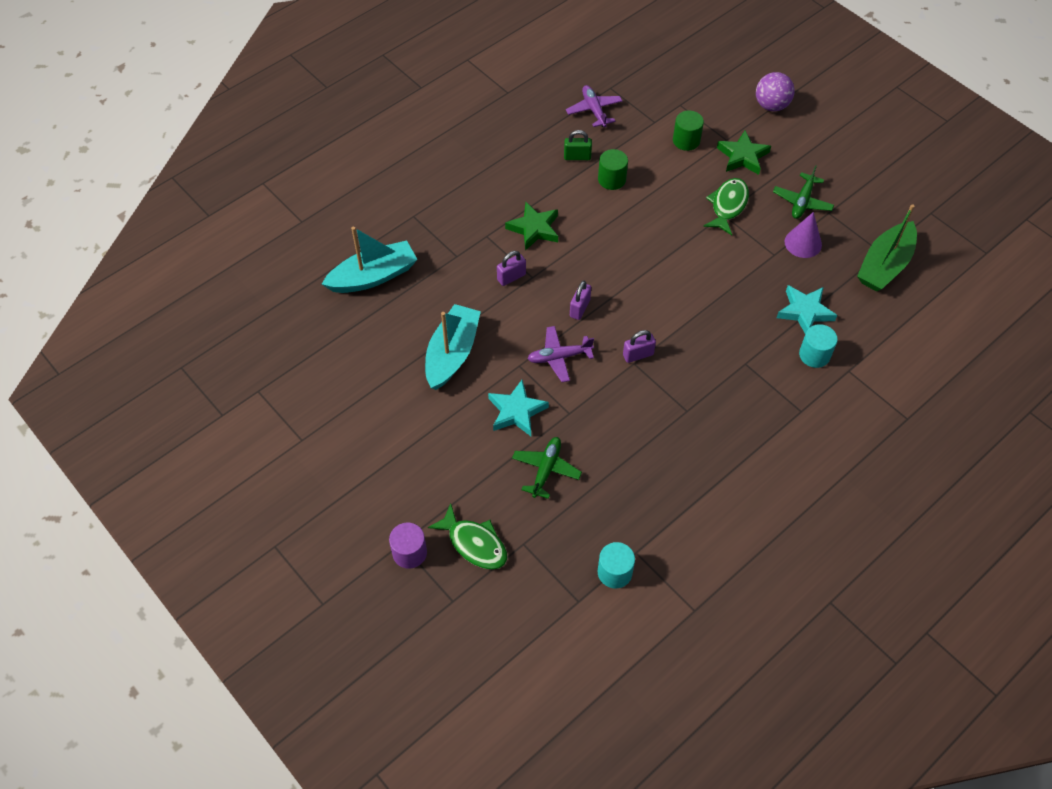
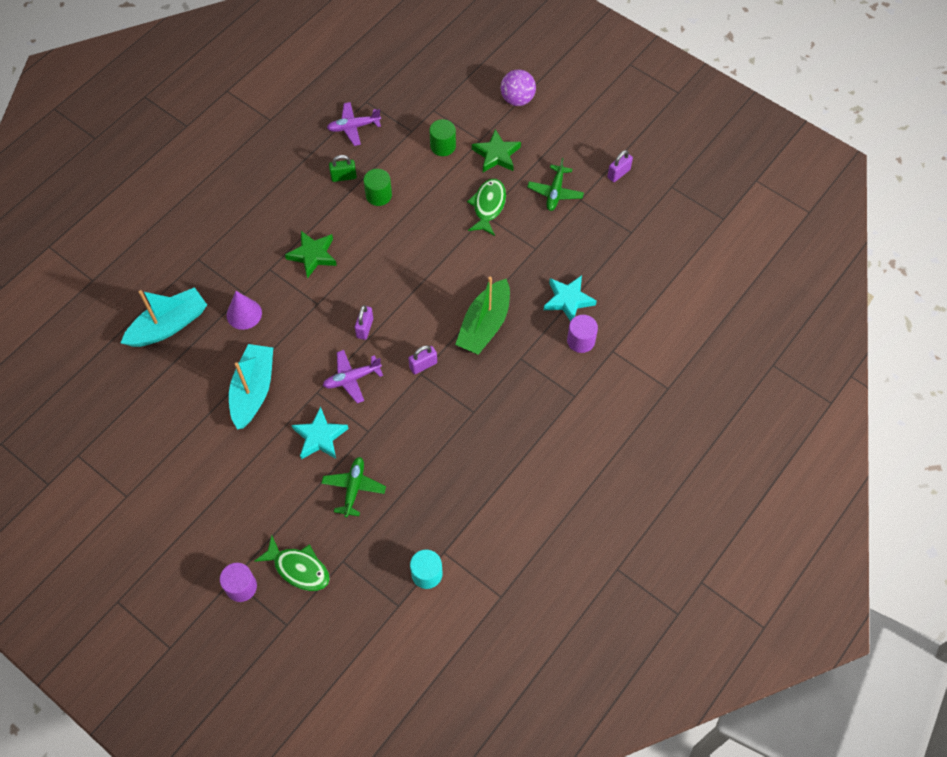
camera: 10 degrees left, 5 degrees up
purple padlock [497,251,526,286] -> purple padlock moved to [607,150,633,182]
purple plane [566,85,622,127] -> purple plane turned 75 degrees counterclockwise [327,102,381,146]
purple cone [784,212,822,258] -> purple cone moved to [227,291,262,330]
turquoise cylinder [799,324,838,368] -> purple cylinder [567,315,598,353]
green boat [857,204,917,291] -> green boat moved to [455,276,510,355]

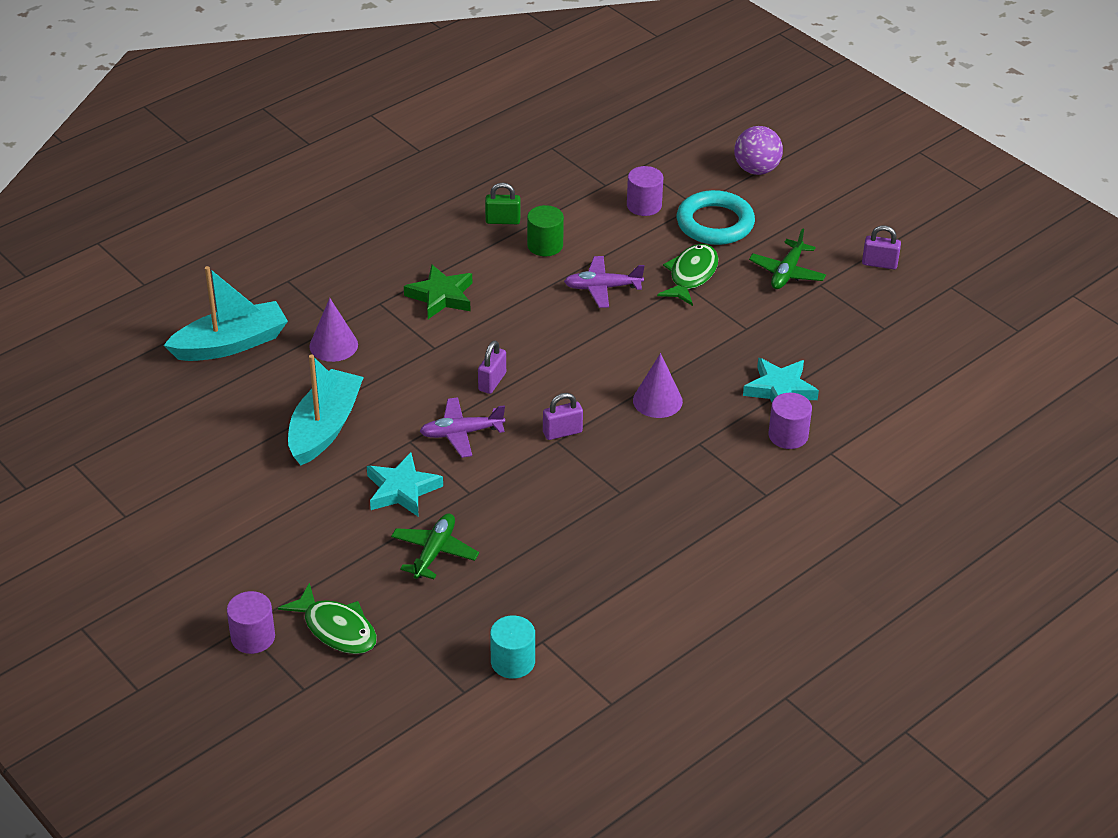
camera: 10 degrees right, 20 degrees down
purple plane [327,102,381,146] -> purple plane moved to [564,256,644,308]
green cylinder [429,119,456,156] -> purple cylinder [627,166,663,216]
green boat [455,276,510,355] -> purple cone [633,353,683,418]
green star [472,129,521,172] -> turquoise ring [677,190,755,245]
purple padlock [607,150,633,182] -> purple padlock turned 45 degrees clockwise [862,225,901,269]

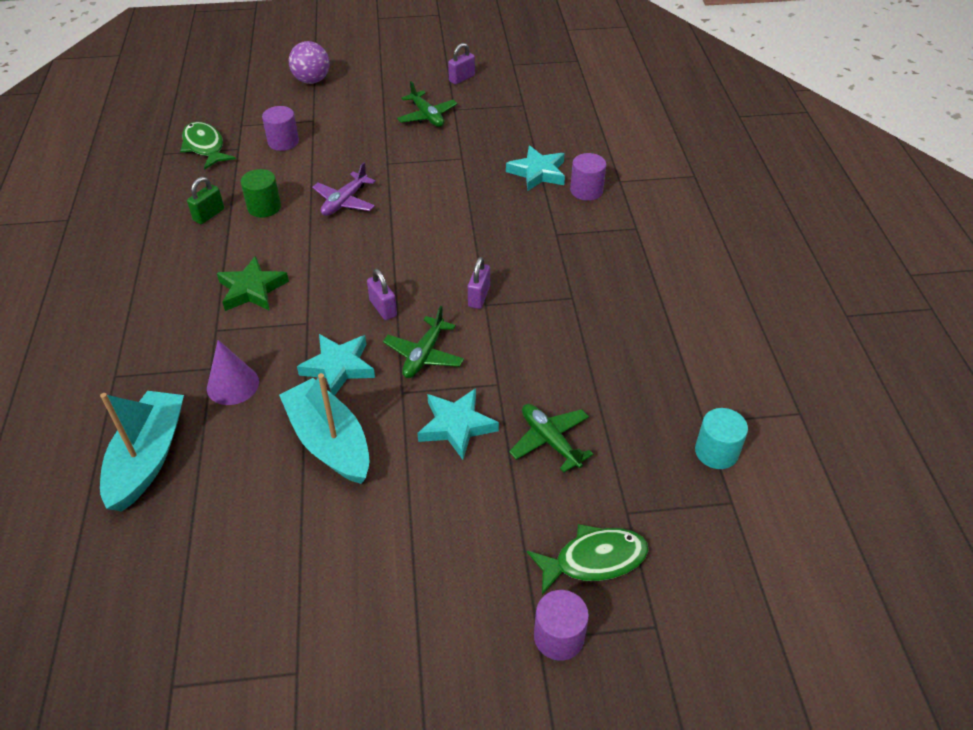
camera: 55 degrees left, 5 degrees up
purple plane [420,397,505,458] -> green plane [383,306,464,378]
purple cone [633,353,683,418] -> none
green fish [657,244,719,306] -> green fish moved to [180,122,236,170]
turquoise ring [677,190,755,245] -> none
none -> turquoise star [297,334,375,396]

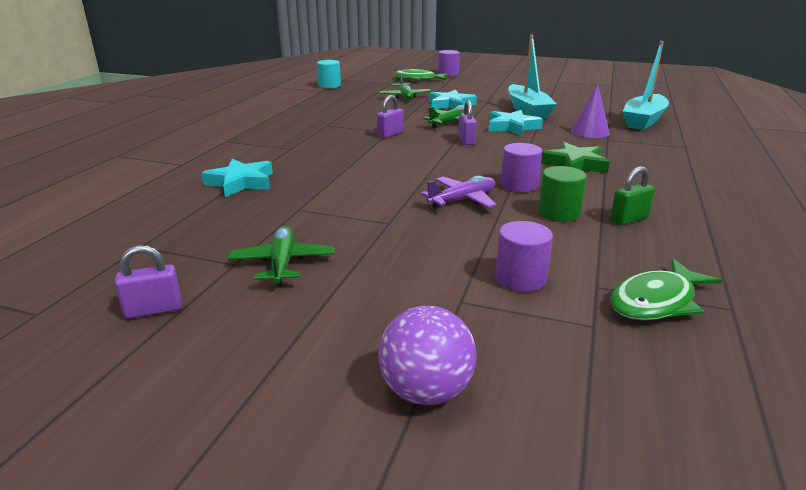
camera: 155 degrees left, 20 degrees down
green fish [180,122,236,170] -> green fish turned 60 degrees clockwise [610,259,722,321]
purple cylinder [570,153,606,201] -> purple cylinder moved to [501,143,542,192]

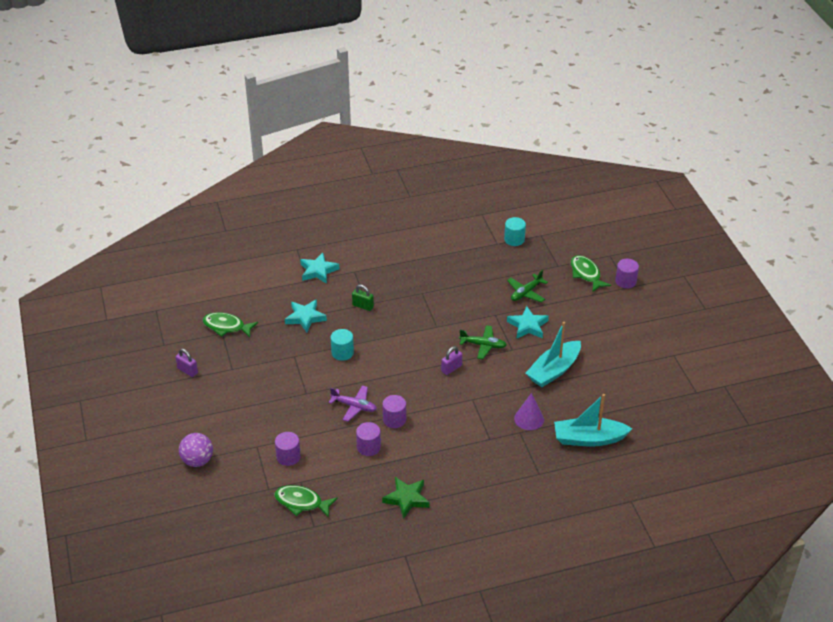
camera: 55 degrees right, 15 degrees up
green plane [227,226,334,286] -> none
purple padlock [377,95,403,138] -> none
turquoise star [489,110,543,136] -> turquoise star moved to [300,253,339,284]
green cylinder [538,166,587,222] -> purple cylinder [356,422,381,456]
green star [541,142,610,173] -> green star moved to [382,477,430,519]
green padlock [610,166,655,225] -> green padlock moved to [352,285,374,311]
none -> green fish [203,312,258,338]
none -> turquoise cylinder [331,329,354,361]

